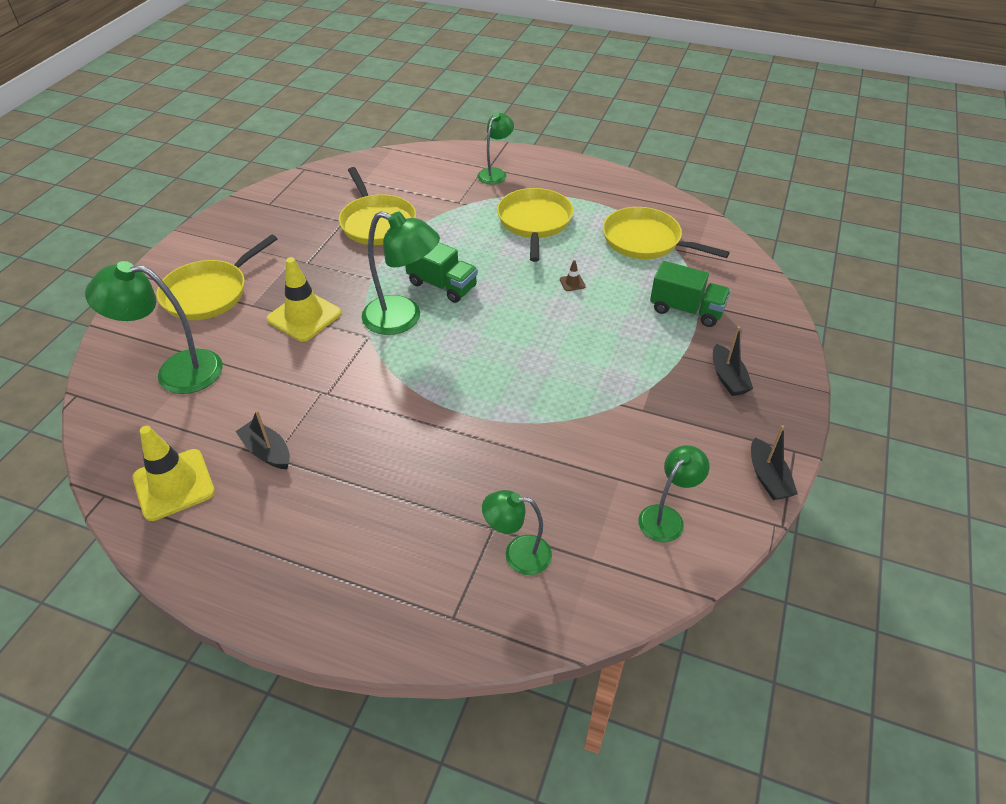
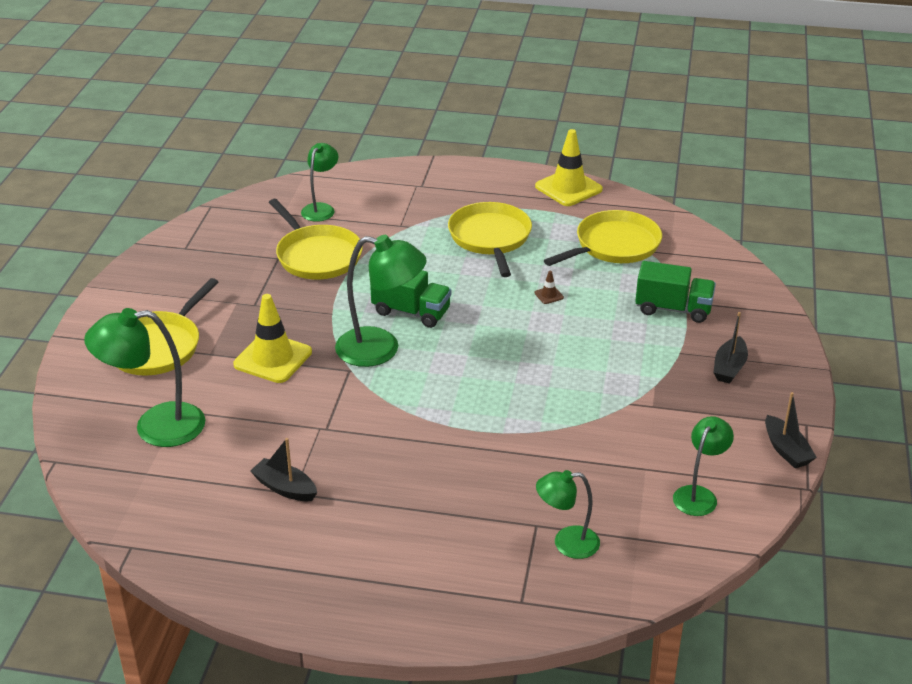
camera: 10 degrees left, 10 degrees down
yellow traffic cone [133,426,215,521] -> yellow traffic cone moved to [535,129,603,206]
green lamp [477,113,514,184] -> green lamp moved to [301,143,338,222]
yellow pan [603,207,730,259] -> yellow pan turned 120 degrees clockwise [544,210,662,266]
black boat [713,326,753,396] -> black boat turned 45 degrees clockwise [714,312,748,384]

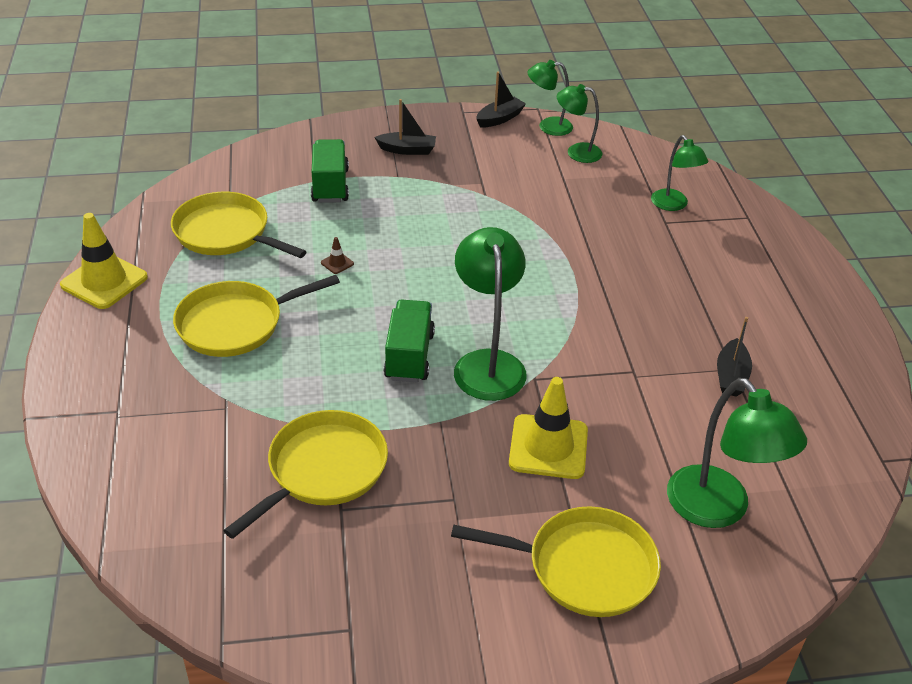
camera: 110 degrees left, 5 degrees up
green lamp [301,143,338,222] -> green lamp moved to [527,60,573,136]

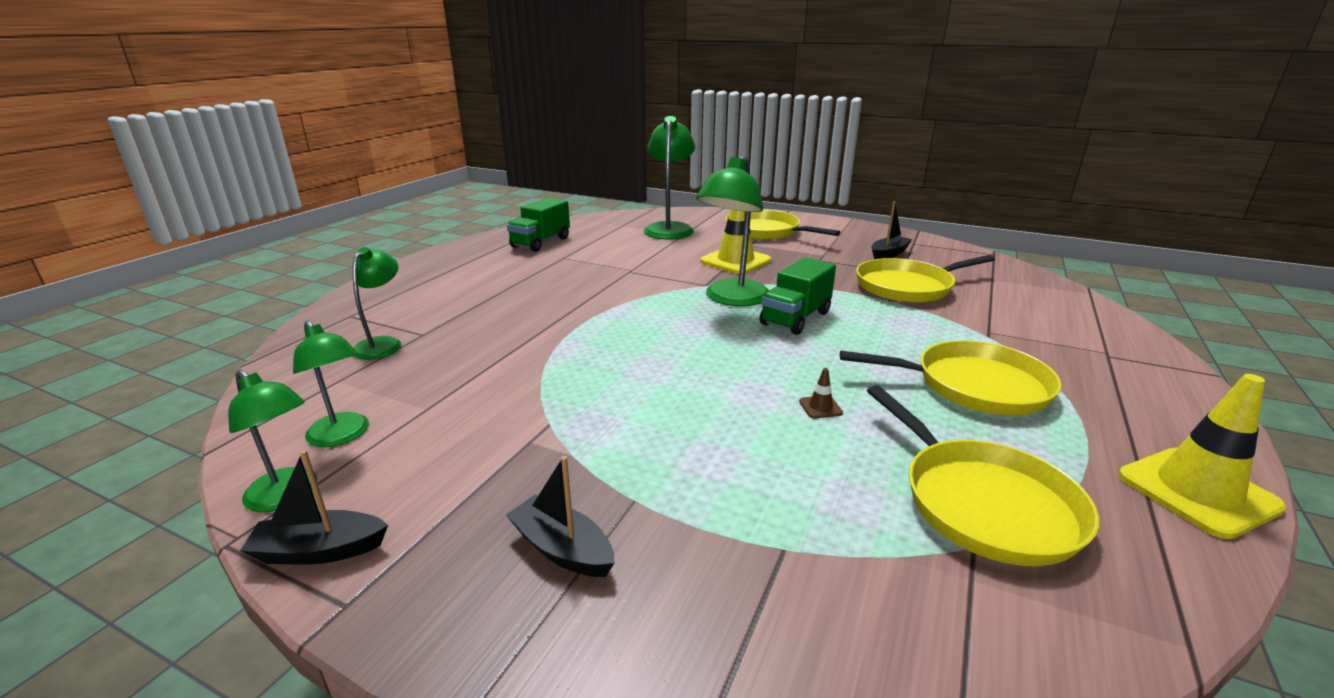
camera: 145 degrees left, 15 degrees down
green truck [311,139,349,203] -> green truck moved to [507,198,570,252]
black boat [717,317,752,397] -> black boat moved to [871,201,912,259]

